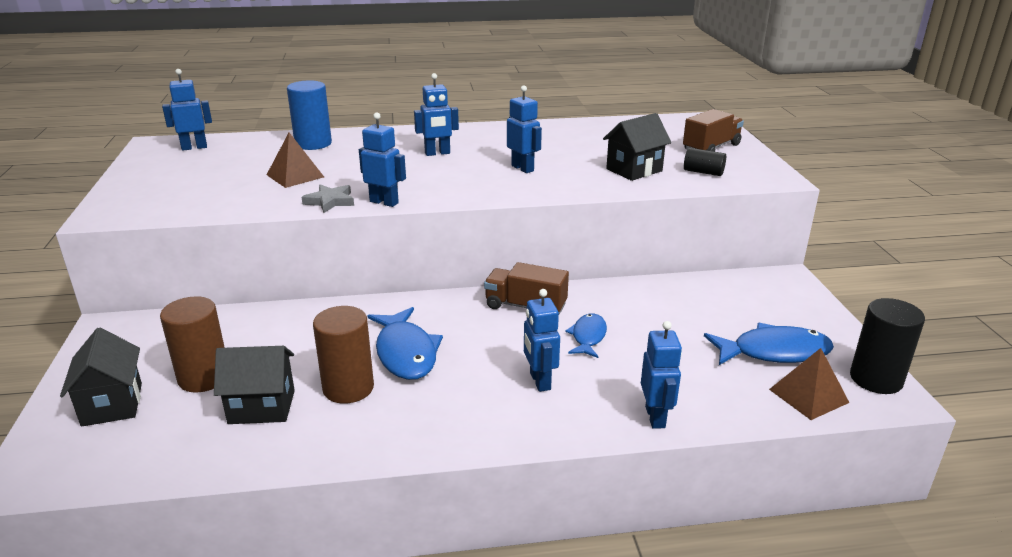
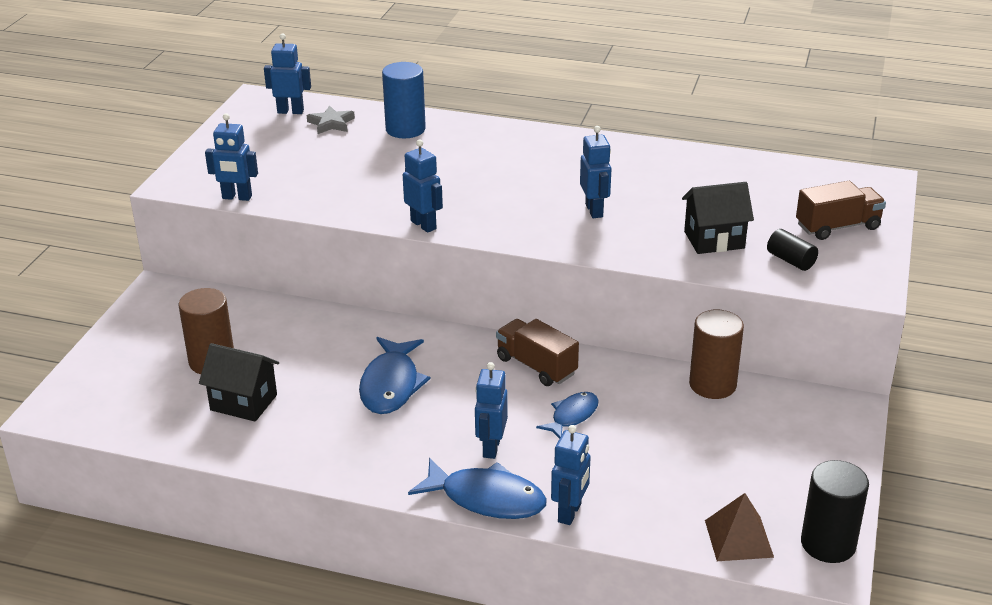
camera: 25 degrees right, 5 degrees up
black house [60,328,142,427] -> none
brown pyramid [267,132,324,188] -> none
grey star [302,184,354,213] -> grey star moved to [306,105,355,134]
brown cylinder [313,306,374,404] -> brown cylinder moved to [689,310,744,399]
blue robot [414,73,459,156] -> blue robot moved to [205,113,258,201]
blue fish [704,323,834,365] -> blue fish moved to [408,458,547,519]

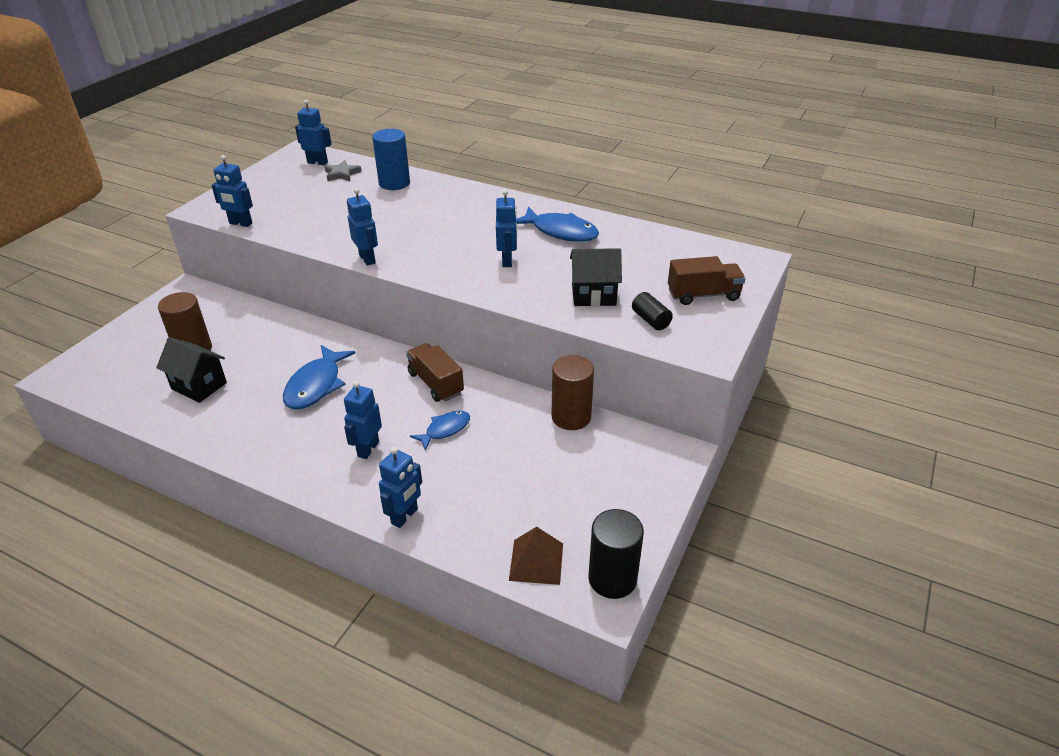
camera: 10 degrees right, 5 degrees up
blue fish [408,458,547,519] -> blue fish moved to [516,207,599,242]

